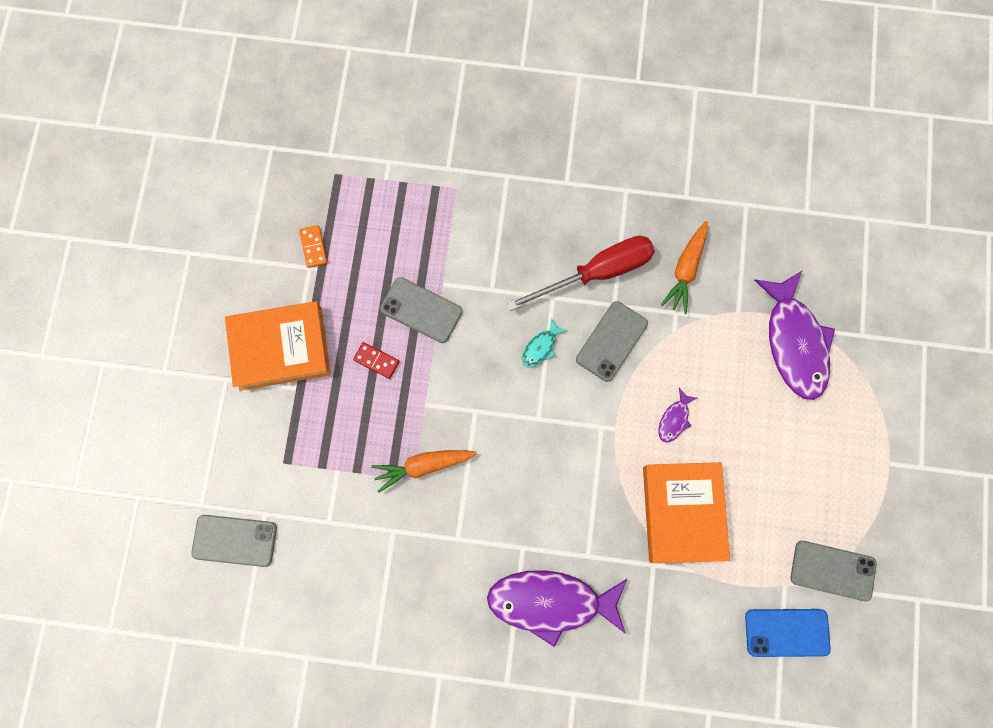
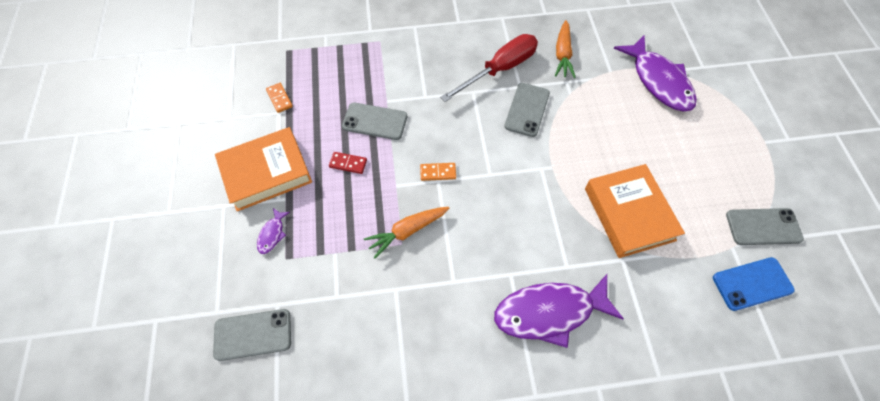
camera: 15 degrees left, 15 degrees down
turquoise fish [522,318,567,368] -> none
purple fish [659,388,697,443] -> purple fish moved to [257,208,290,254]
none -> orange domino [420,163,456,181]

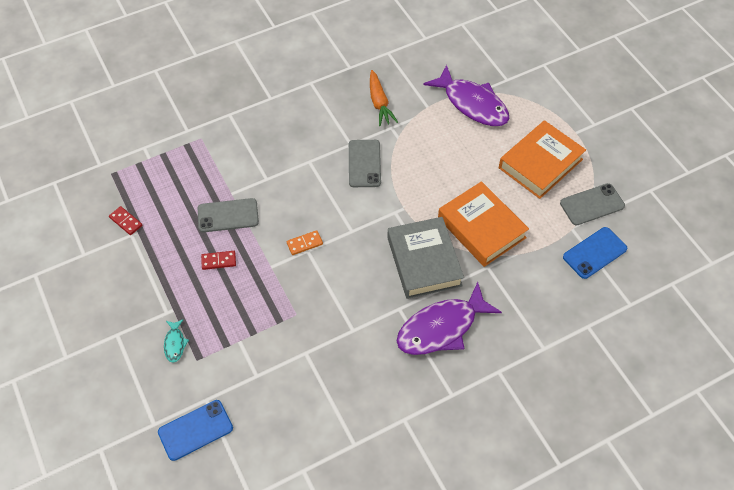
camera: 20 degrees left, 5 degrees down
grey phone [213,309,291,361] -> blue phone [158,400,233,461]
orange book [215,127,312,212] -> orange book moved to [499,120,586,199]
purple fish [257,208,290,254] -> turquoise fish [164,319,189,363]
orange domino [266,83,293,113] -> red domino [109,206,142,235]
orange carrot [364,207,449,258] -> none
red screwdriver [440,34,538,102] -> none
none -> grey book [387,217,464,299]

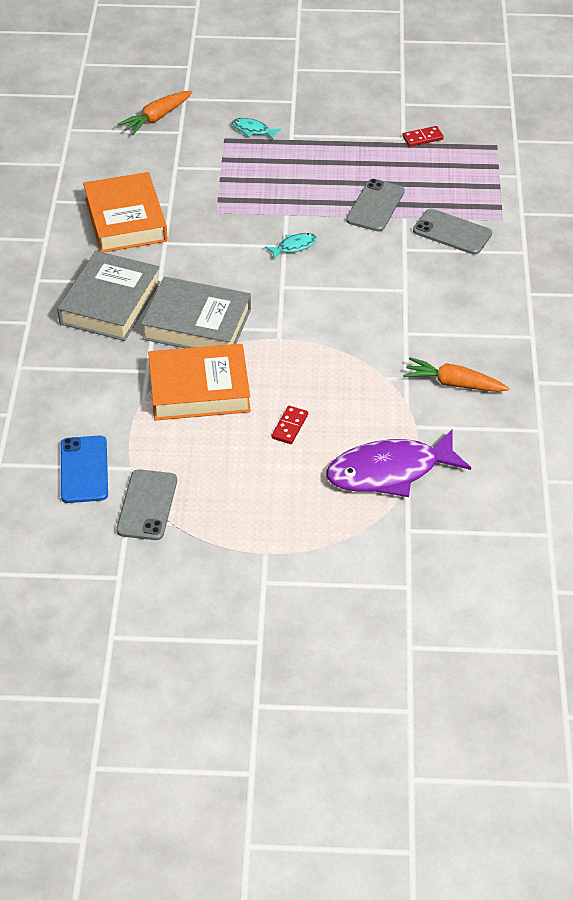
camera: 120 degrees right, 10 degrees down
blue phone [158,400,233,461] -> orange carrot [117,91,192,135]
red domino [201,251,236,270] -> red domino moved to [271,406,308,444]
orange domino [287,230,323,255] -> turquoise fish [265,233,318,259]
grey phone [349,140,381,187] -> grey phone moved to [413,209,492,255]
purple fish [397,282,502,355] -> grey book [57,251,161,341]
orange book [499,120,586,199] -> orange book moved to [83,172,168,253]

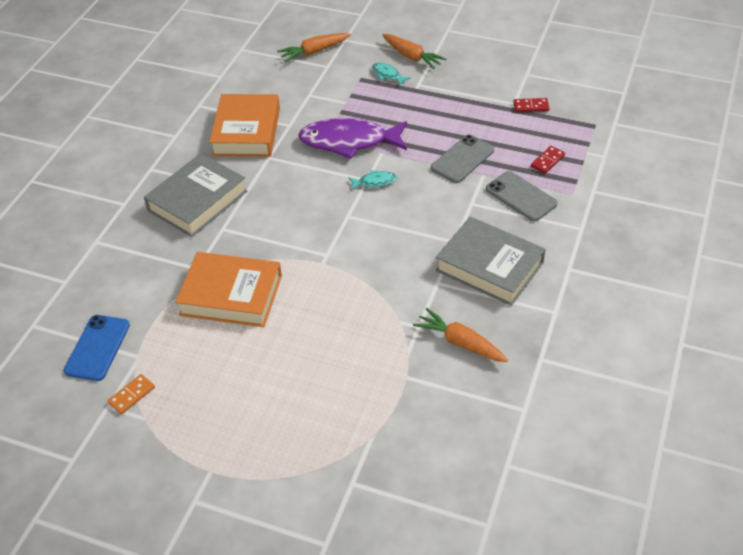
camera: 20 degrees right, 0 degrees up
grey phone [116,469,177,540] -> orange domino [108,374,155,414]
grey book [141,277,251,348] -> grey book moved to [436,216,546,306]
red domino [271,406,308,444] -> red domino moved to [531,146,565,174]
purple fish [326,429,471,497] -> purple fish moved to [298,118,407,159]
none -> orange carrot [382,34,447,69]

